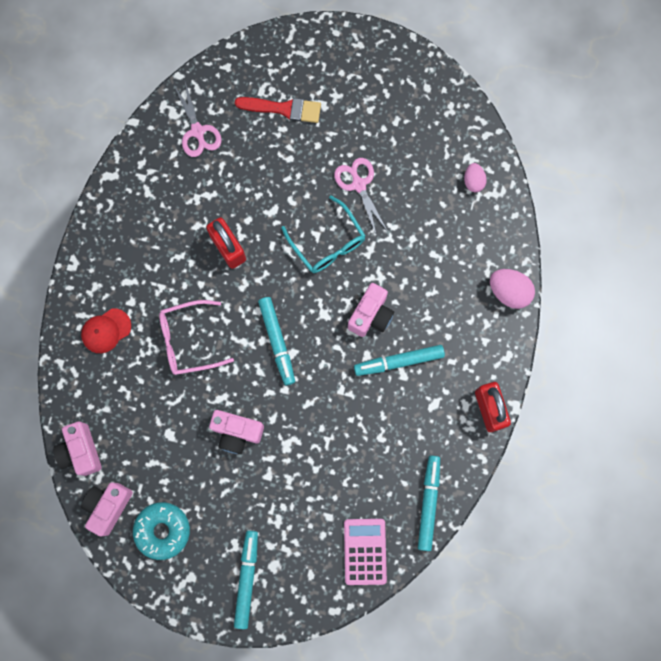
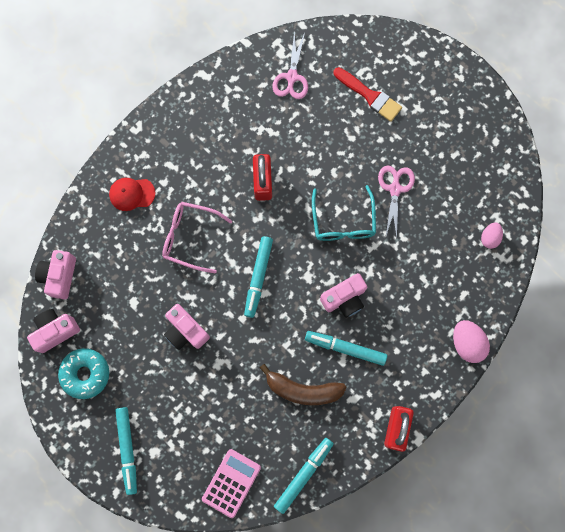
camera: 30 degrees right, 0 degrees up
turquoise marker [234,531,258,629] -> turquoise marker turned 135 degrees clockwise [115,407,137,495]
none -> brown banana [260,364,347,405]

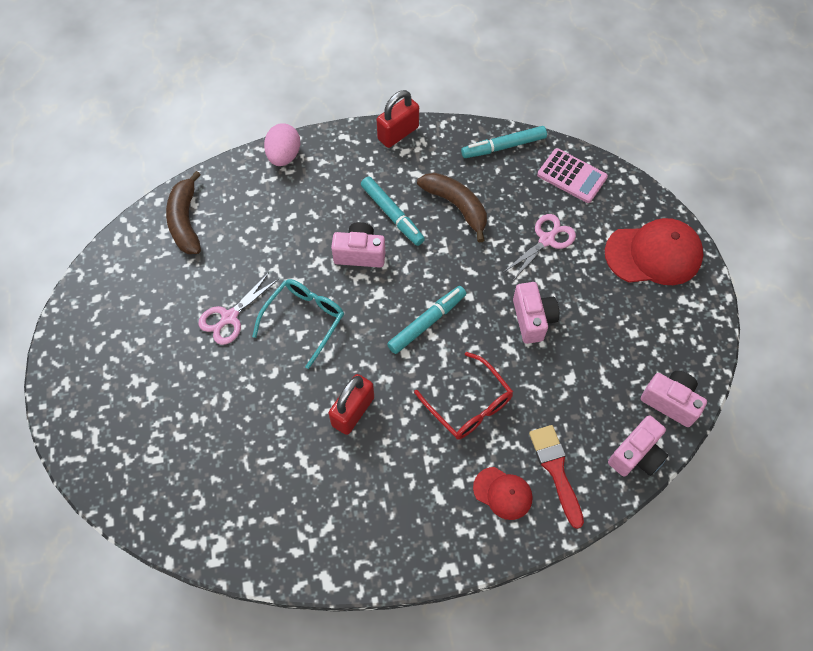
camera: 145 degrees left, 15 degrees down
pink camera [27,309,80,353] -> pink camera turned 150 degrees counterclockwise [641,371,707,427]
turquoise donut [58,348,109,399] -> none
turquoise marker [115,407,137,495] -> red cap [605,218,703,285]
pink glasses [162,202,232,274] -> red glasses [414,352,513,440]
pink calculator [202,449,261,518] -> pink calculator turned 120 degrees counterclockwise [537,148,608,203]
pink scissors [272,31,308,99] -> pink scissors moved to [504,214,576,281]
red brush [334,67,402,122] -> red brush moved to [529,425,584,529]
pink egg [481,222,503,249] -> brown banana [166,171,201,254]

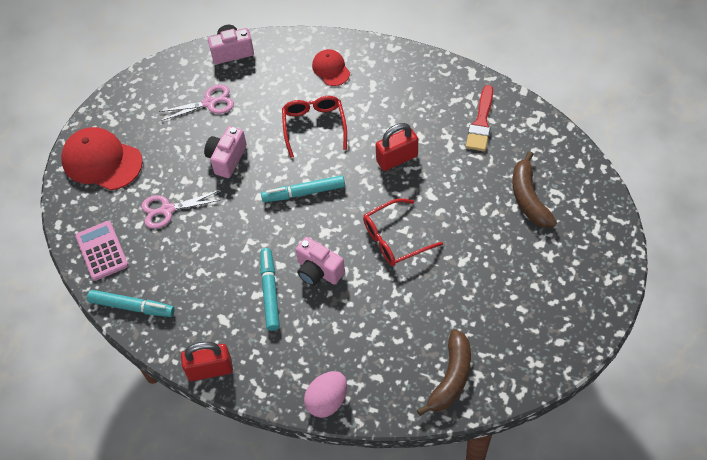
camera: 145 degrees left, 5 degrees down
pink scissors [198,272,278,345] -> pink scissors moved to [159,84,234,121]
turquoise glasses [252,279,344,369] -> red glasses [363,198,443,266]
brown banana [417,173,487,242] -> brown banana moved to [512,151,557,228]
red brush [529,425,584,529] -> red brush moved to [466,85,493,151]
pink camera [641,371,707,427] -> none

